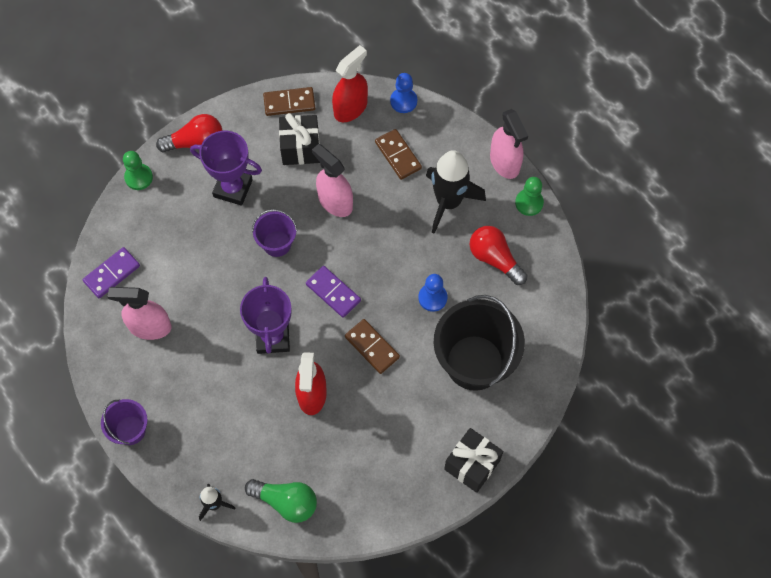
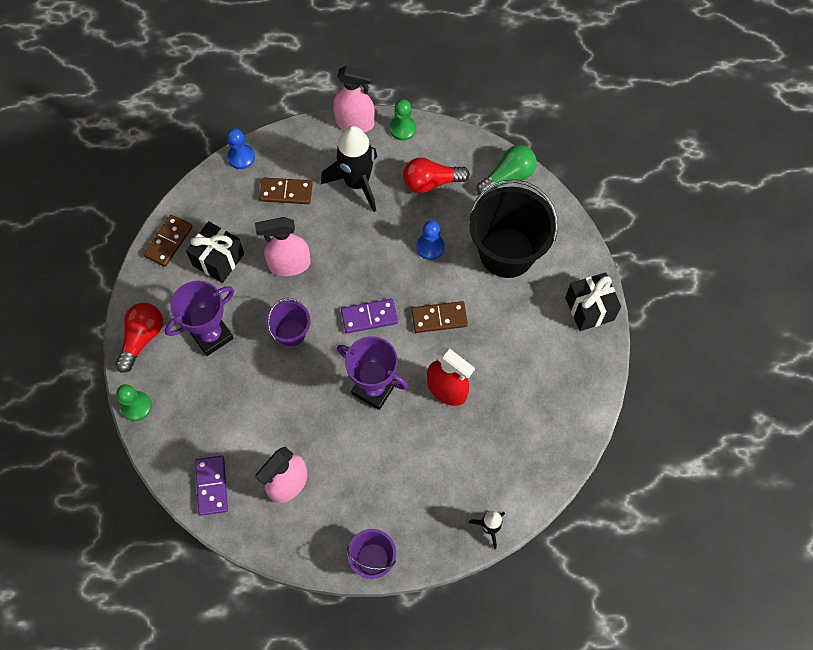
camera: 55 degrees left, 0 degrees up
green light bulb [245,479,317,523] -> green light bulb moved to [477,145,537,196]
red spray bottle [332,45,368,122] -> none

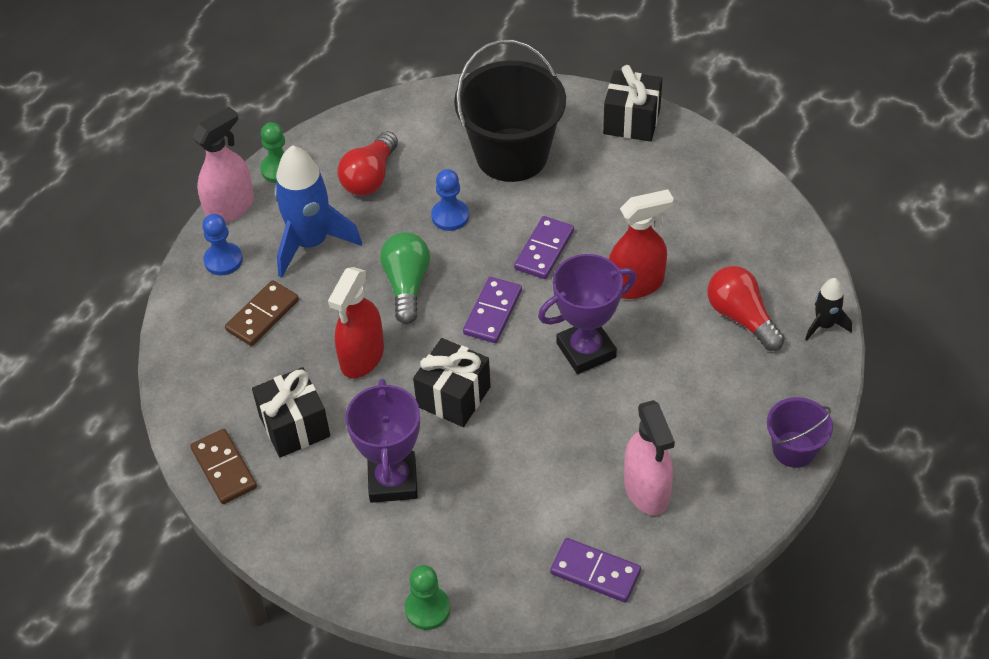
camera: 55 degrees left, 15 degrees down
red light bulb [115,303,163,373] -> red light bulb moved to [707,266,785,351]
blue pawn [227,128,255,169] -> blue pawn moved to [202,214,243,275]
pink spray bottle [255,217,311,276] -> red spray bottle [328,267,384,378]
purple bucket [266,298,311,346] -> black gift [413,338,491,427]
black rocket [321,126,377,212] -> blue rocket [274,145,362,278]
brown domino [411,301,468,333] -> purple domino [514,216,574,279]
green light bulb [477,145,537,196] -> green light bulb moved to [380,232,430,324]

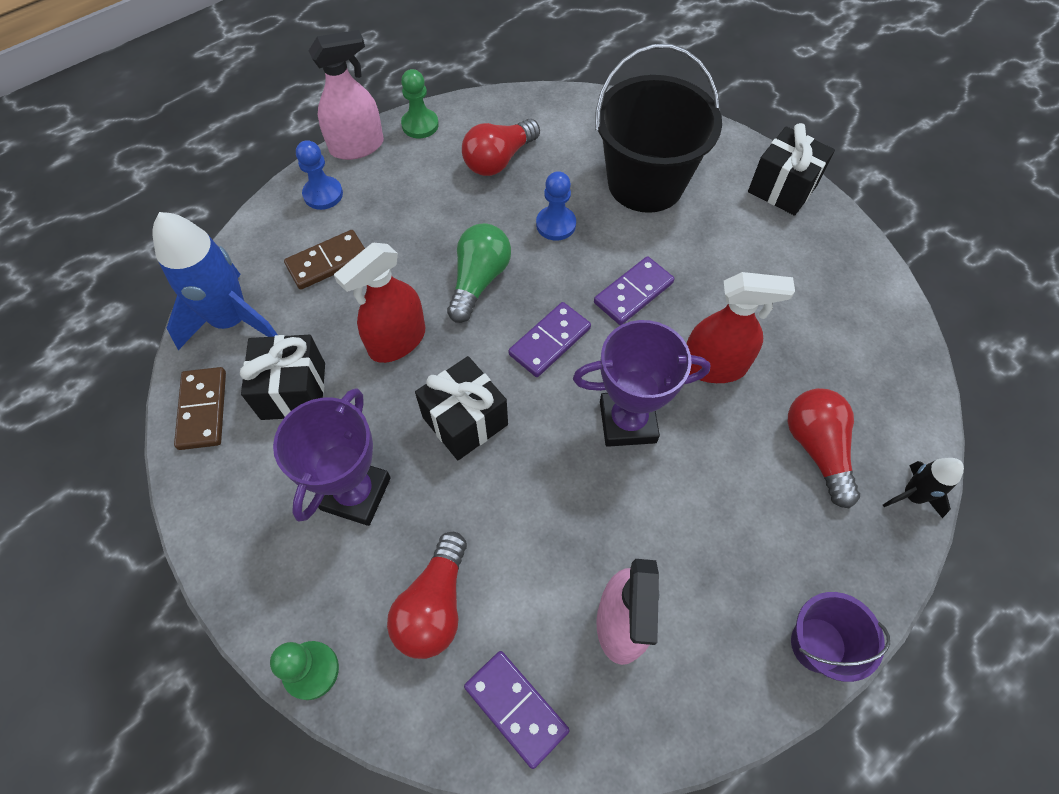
camera: 20 degrees right, 10 degrees up
blue rocket [274,145,362,278] -> blue rocket moved to [153,212,278,350]
none -> red light bulb [387,532,467,659]

